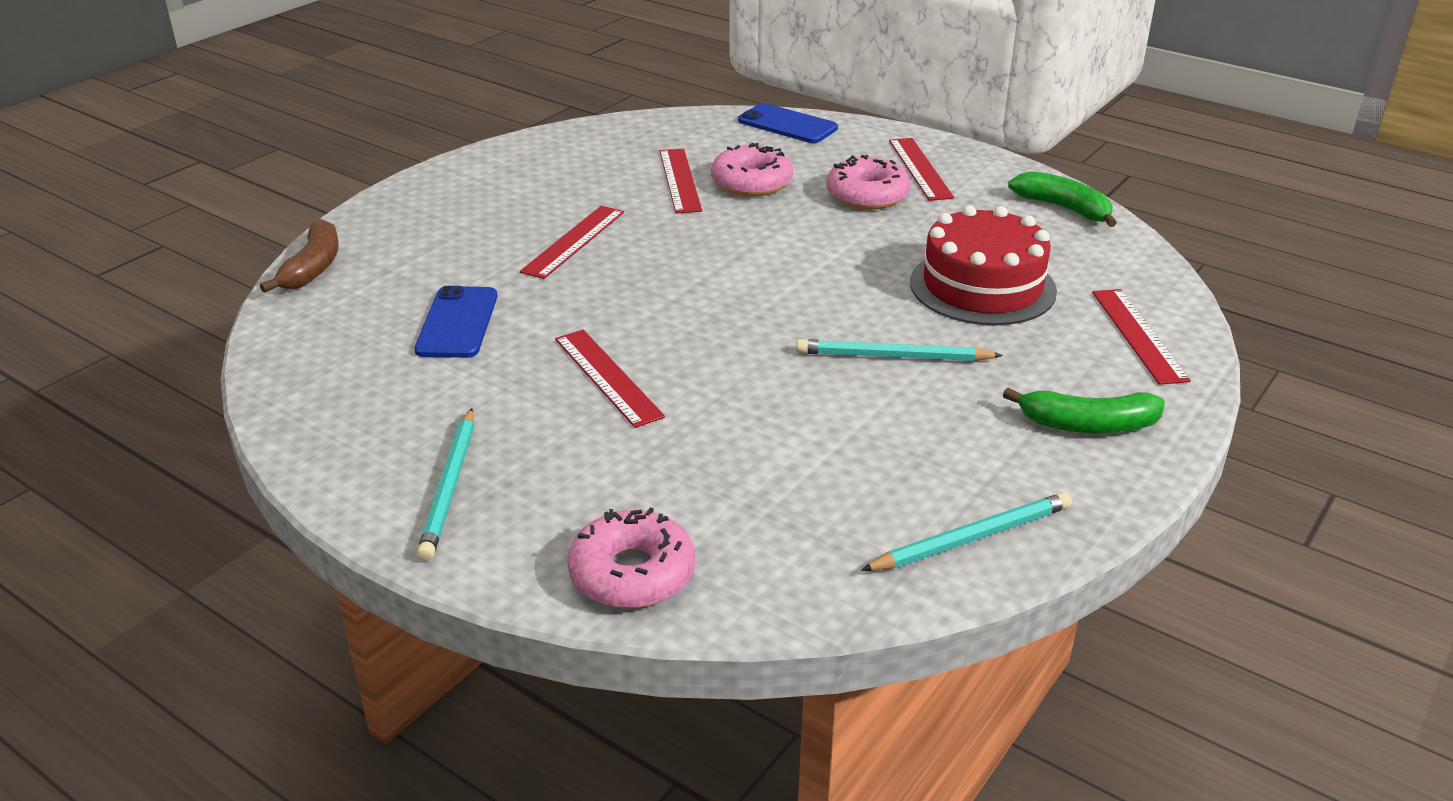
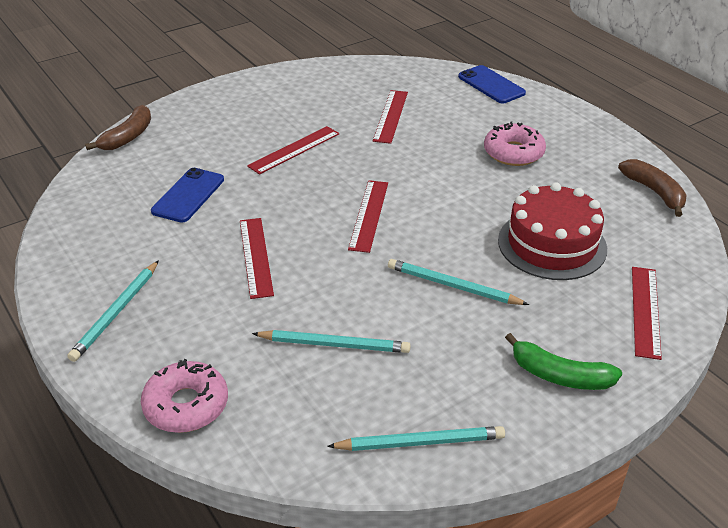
camera: 20 degrees right, 5 degrees up
pink donut [711,143,793,197] -> none
red ruler [889,138,954,201] -> red ruler moved to [348,180,388,253]
green banana [1008,171,1117,227] -> brown banana [618,159,686,217]
none -> turquoise pencil [252,330,410,353]

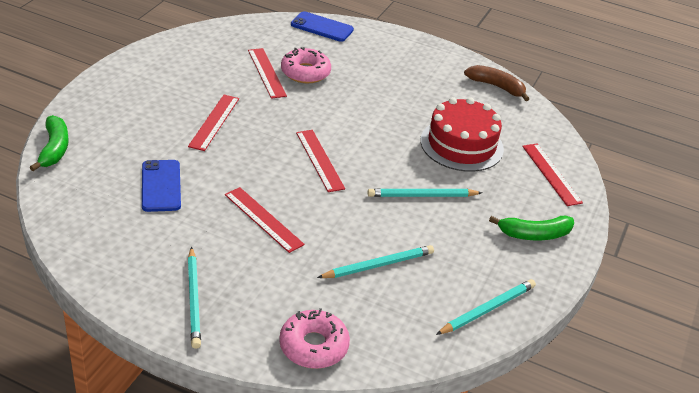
camera: 35 degrees left, 0 degrees up
brown banana [85,105,151,150] -> green banana [29,115,69,171]
pink donut [484,121,546,166] -> pink donut moved to [281,47,331,83]

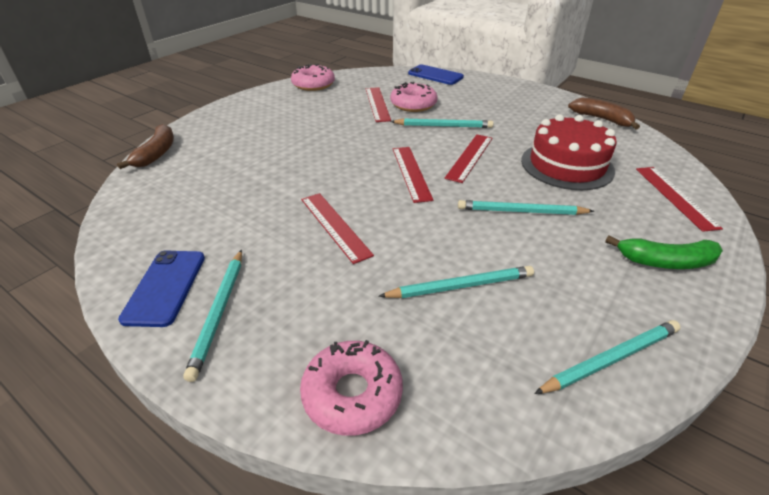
camera: 15 degrees right, 0 degrees up
green banana [29,115,69,171] -> brown banana [117,124,174,169]
blue phone [142,160,181,212] -> blue phone moved to [118,251,205,327]
red ruler [188,95,239,151] -> red ruler moved to [444,134,493,183]
none -> pink donut [291,64,335,91]
none -> turquoise pencil [390,119,493,128]

